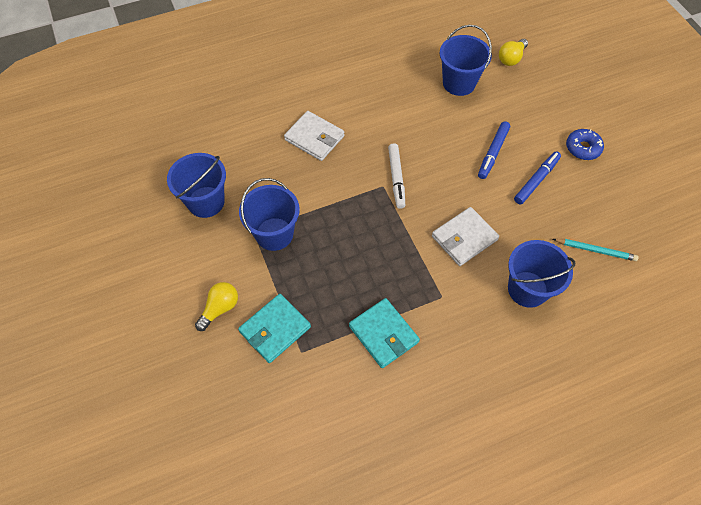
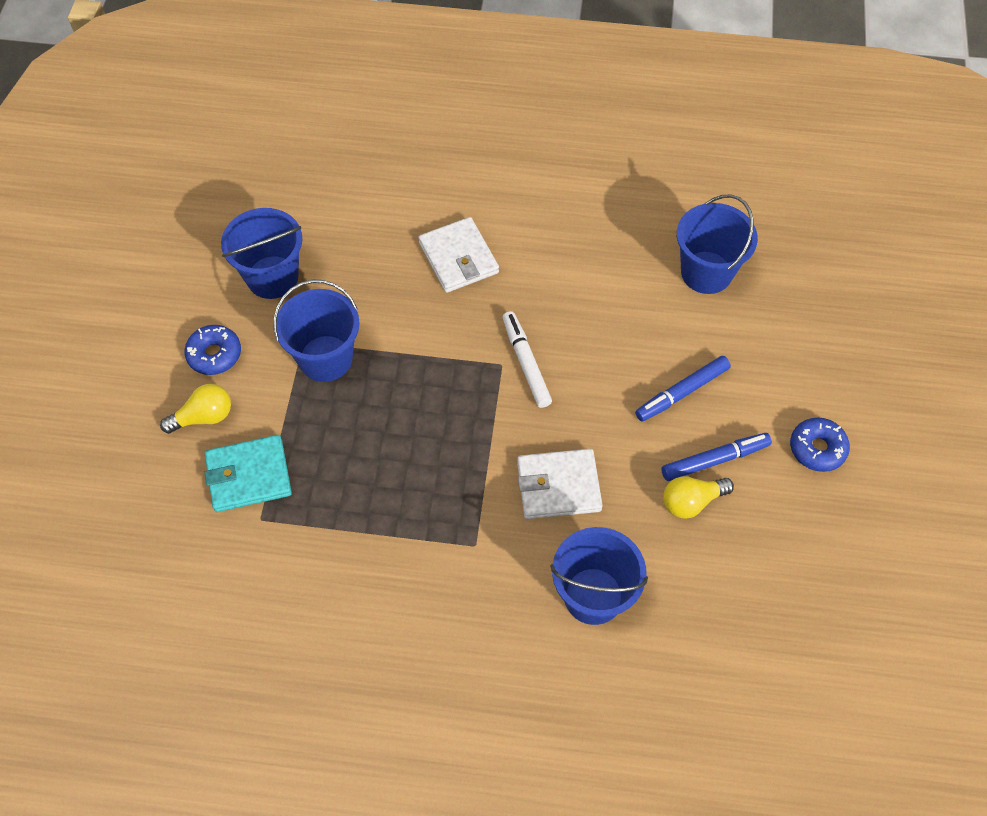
camera: 30 degrees right, 0 degrees up
turquoise wallet [349,298,420,368] -> none
white marker [388,143,405,209] -> white marker turned 135 degrees clockwise [502,311,552,408]
yellow light bulb [499,39,528,66] -> yellow light bulb moved to [663,476,734,519]
turquoise pencil [553,239,639,261] -> none
none -> blue donut [184,325,241,375]

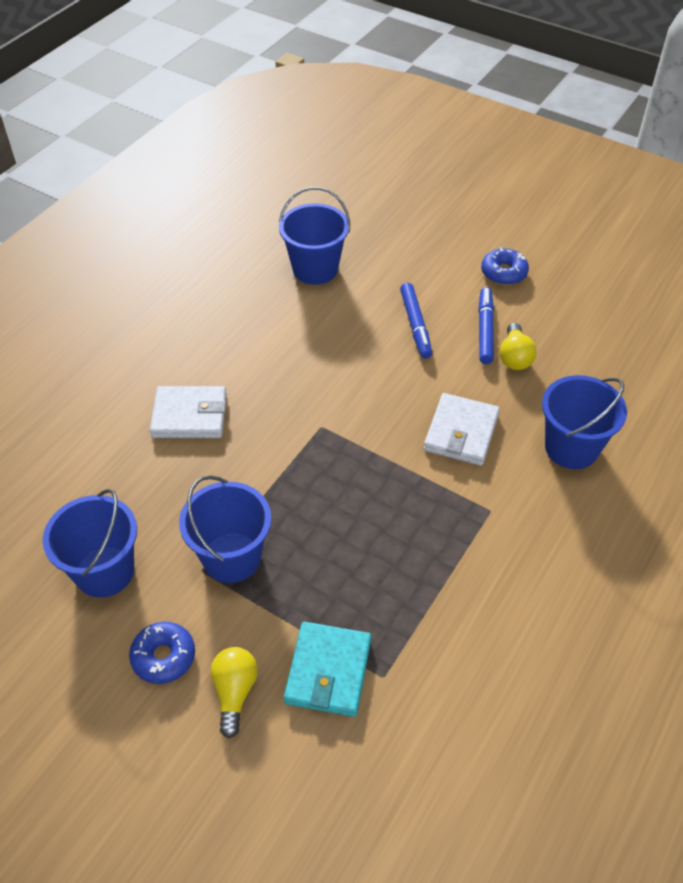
camera: 65 degrees left, 10 degrees down
white marker [502,311,552,408] -> none

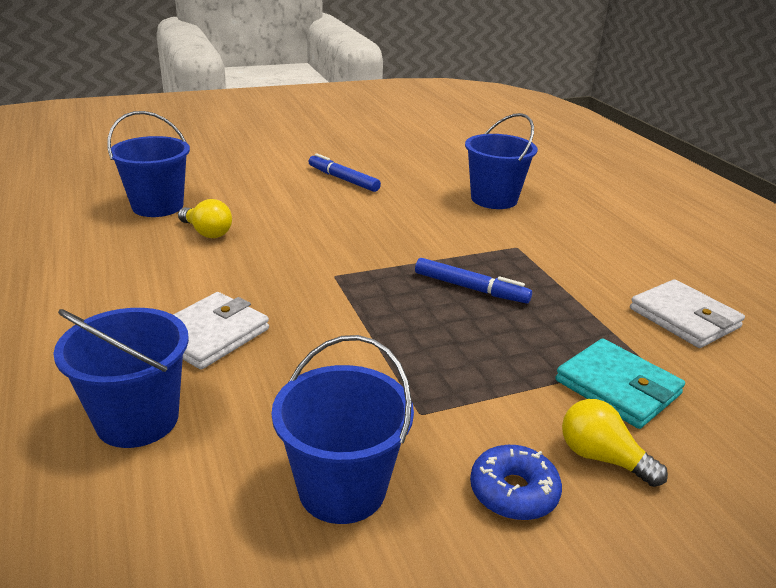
camera: 55 degrees left, 20 degrees down
blue bucket [179,475,271,583] -> blue bucket moved to [53,308,189,448]
blue marker [400,283,432,359] -> blue marker moved to [415,258,532,304]
white wallet [424,393,500,466] -> white wallet moved to [630,279,745,348]
blue donut [481,247,529,285] -> none
yellow light bulb [500,323,537,370] -> yellow light bulb moved to [178,199,232,238]

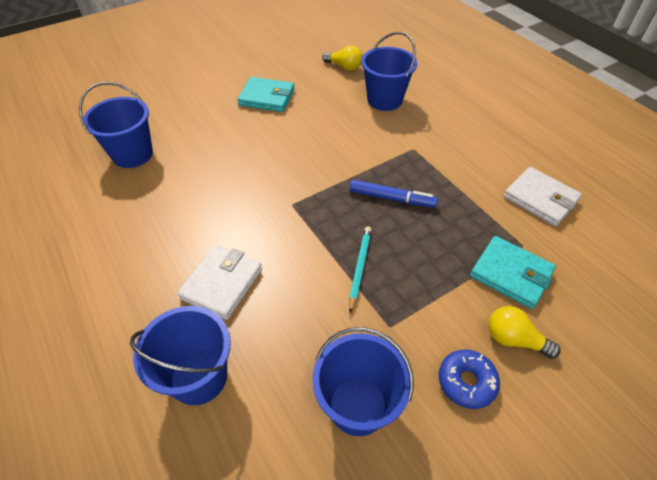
camera: 10 degrees left, 20 degrees up
yellow light bulb [178,199,232,238] -> yellow light bulb moved to [322,45,363,71]
blue marker [309,153,381,192] -> turquoise wallet [237,77,295,112]
none -> turquoise pencil [349,226,372,313]

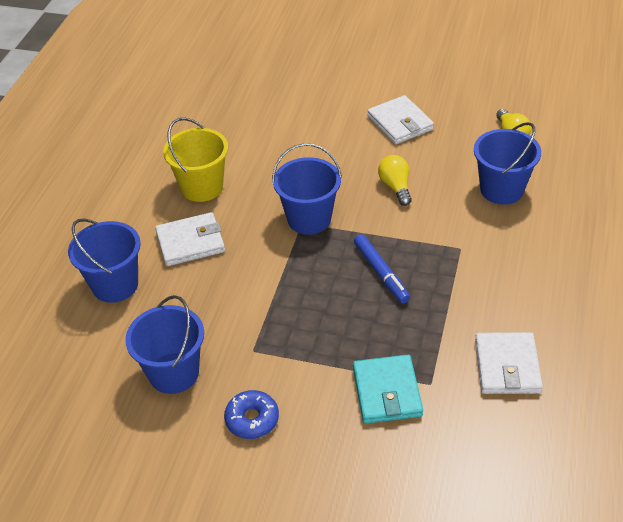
camera: 50 degrees right, 5 degrees down
blue bucket [79,82,153,168] -> blue bucket moved to [272,143,342,235]
turquoise wallet [237,77,295,112] -> white wallet [368,95,434,144]
turquoise pencil [349,226,372,313] -> none
yellow light bulb [489,306,561,359] -> yellow light bulb moved to [378,155,412,206]
none -> yellow bucket [163,118,228,202]

